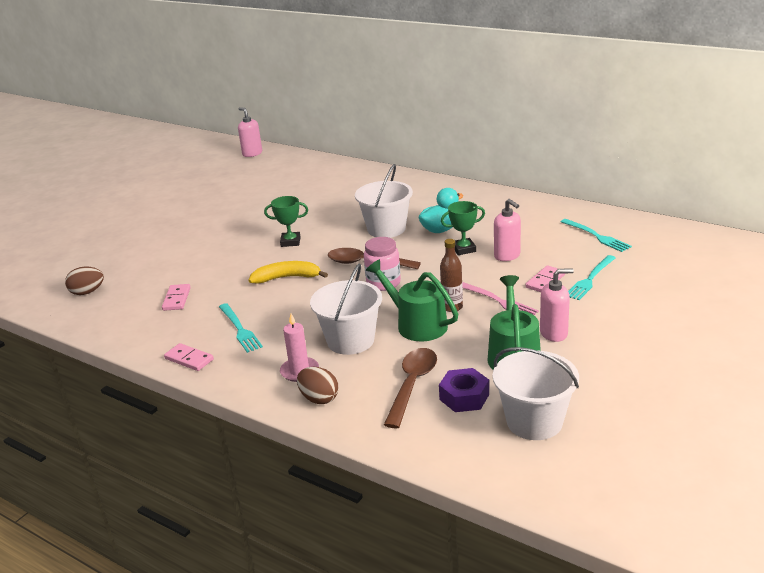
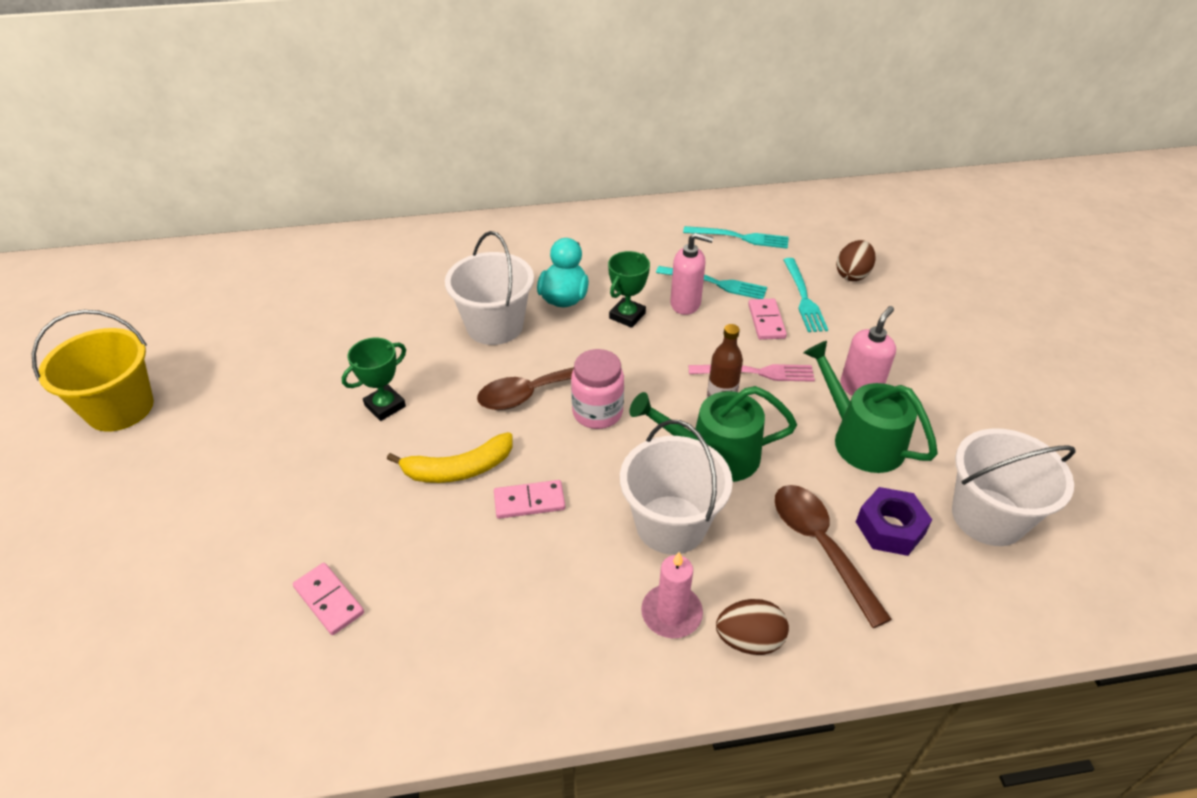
camera: 45 degrees left, 15 degrees up
brown egg [65,266,104,295] -> brown egg moved to [836,240,876,281]
pink domino [164,343,214,371] -> pink domino moved to [494,480,565,519]
turquoise fork [219,303,263,353] -> turquoise fork moved to [656,266,767,299]
pink soap dispenser [238,107,262,157] -> none
yellow banana [248,261,328,284] -> yellow banana turned 150 degrees counterclockwise [387,432,512,483]
none -> yellow bucket [32,310,154,432]

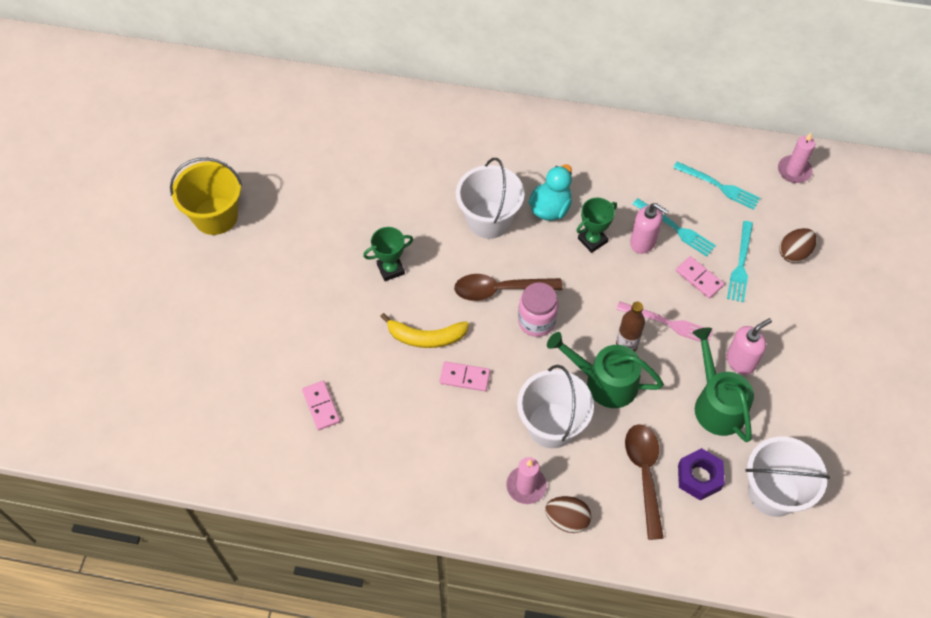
camera: 20 degrees right, 15 degrees up
pink domino [748,299,787,340] -> pink domino turned 60 degrees counterclockwise [676,256,724,298]
none -> pink candle [778,133,815,183]

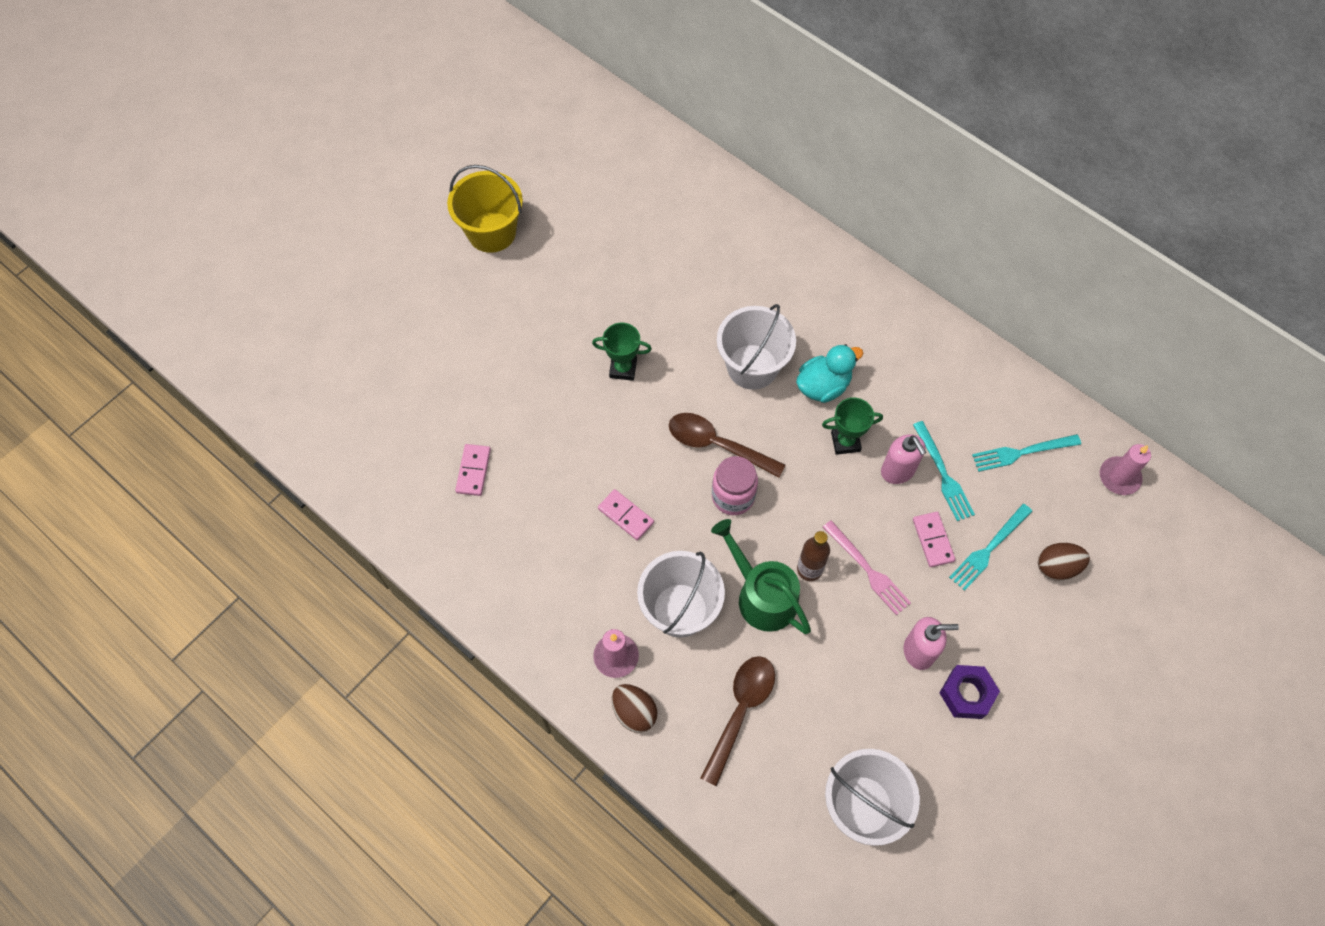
camera: 30 degrees right, 5 degrees up
yellow banana [380,313,469,348] -> none
turquoise fork [673,161,760,210] -> turquoise fork turned 105 degrees clockwise [972,434,1081,472]
purple nut [678,448,725,501] -> purple nut moved to [939,665,1000,719]
green watering can [692,328,754,442] -> none

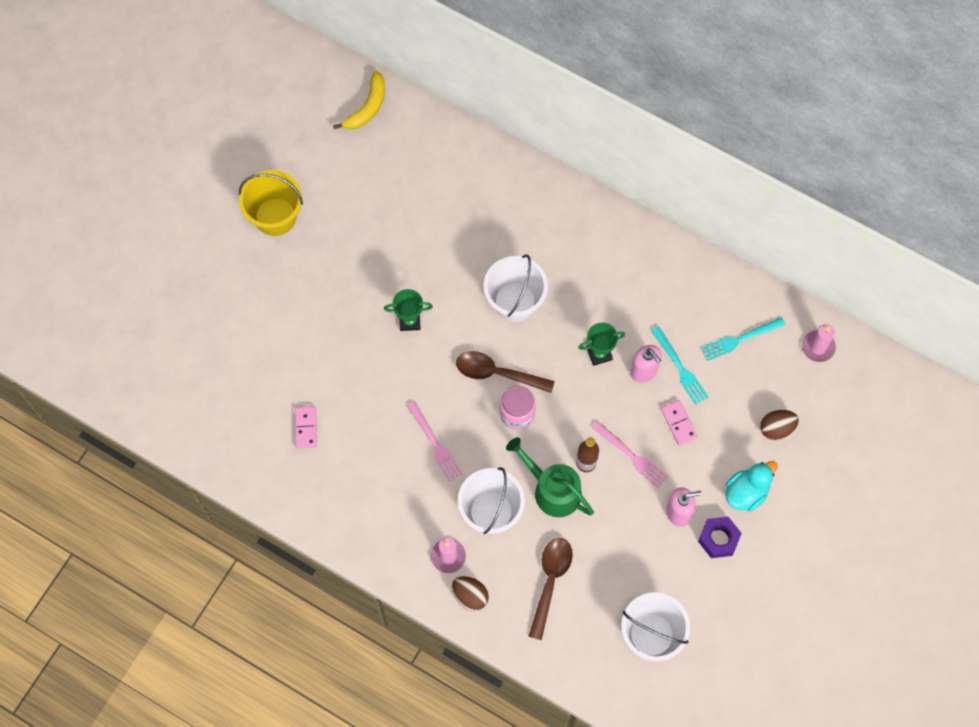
camera: 10 degrees left, 5 degrees up
pink domino [598,489,654,540] -> pink fork [407,401,463,482]
turquoise duck [796,344,863,403] -> turquoise duck moved to [725,461,778,512]
turquoise fork [949,504,1032,591] -> none
none -> yellow banana [333,70,385,129]

